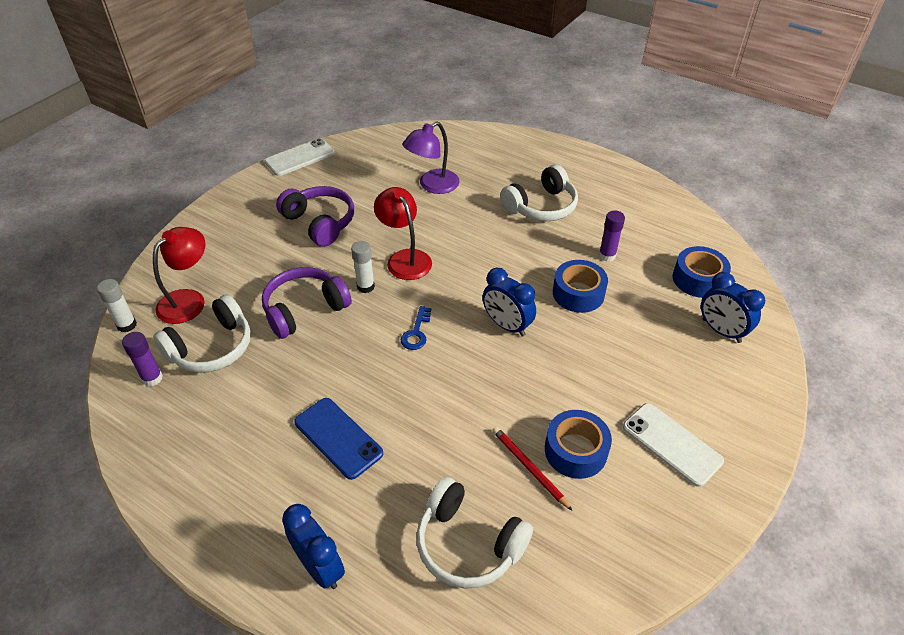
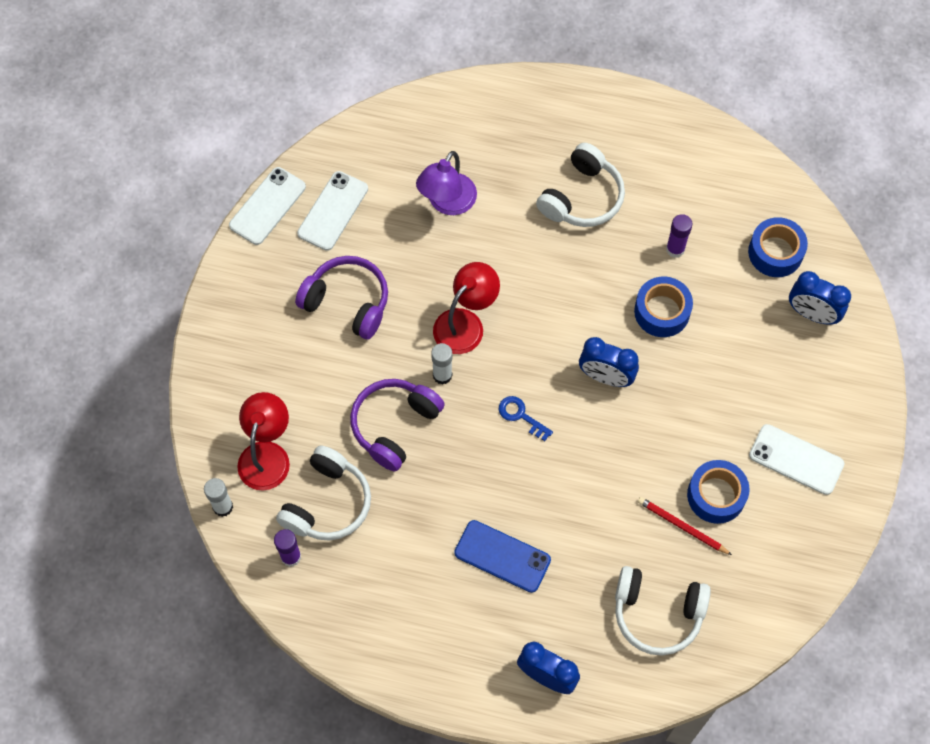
camera: 20 degrees left, 20 degrees up
red lamp [374,187,432,280] -> red lamp turned 90 degrees clockwise [433,262,500,354]
blue key [401,306,431,350] -> blue key turned 135 degrees clockwise [499,396,553,441]
none -> white phone [297,171,368,251]

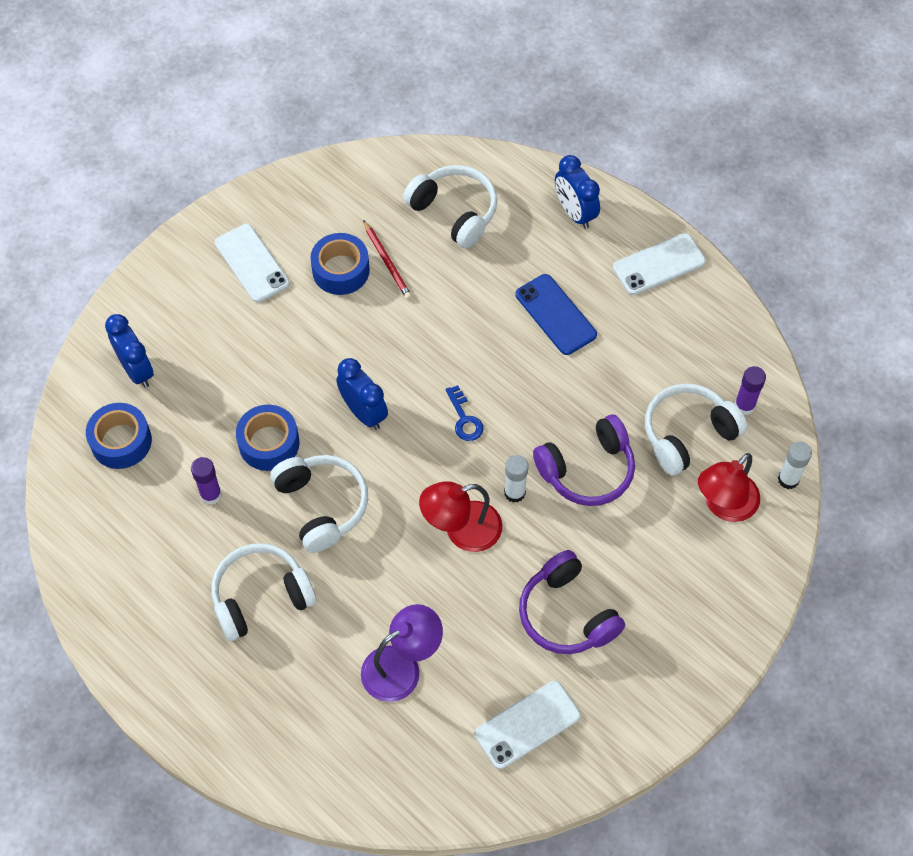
camera: 150 degrees left, 5 degrees down
white phone [229,167,306,245] -> white phone moved to [613,233,706,295]
none -> white headphones [270,455,368,553]

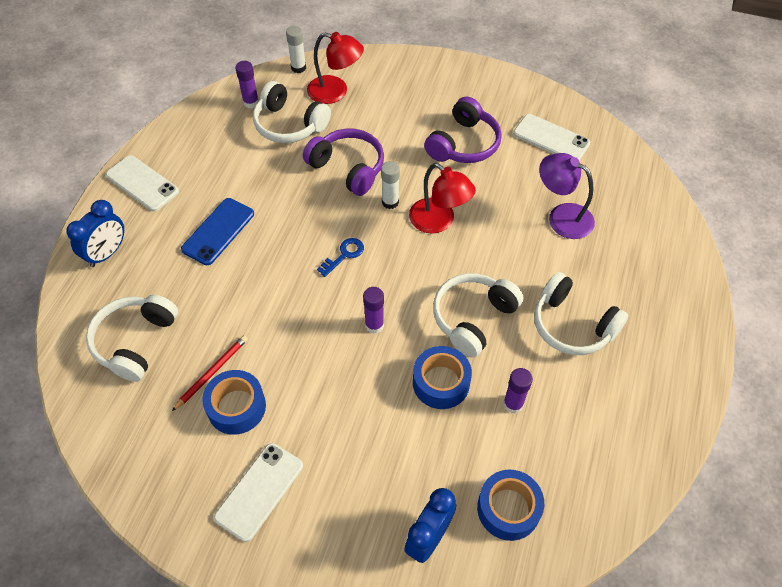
camera: 115 degrees left, 5 degrees down
blue clock [336,358,388,430] -> purple glue stick [363,287,384,334]

